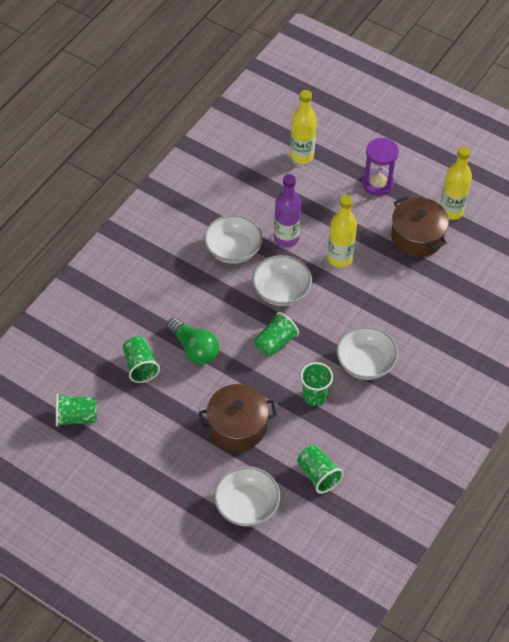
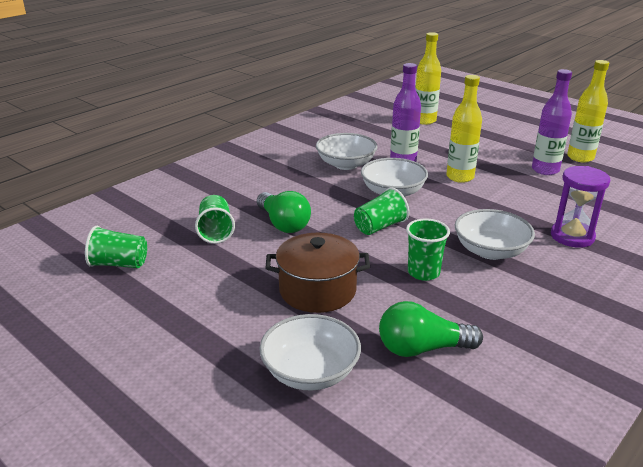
camera: 10 degrees right, 25 degrees down
green cup [297,445,344,494] -> green light bulb [379,301,483,357]
purple hourglass [362,138,399,196] -> purple hourglass moved to [551,166,610,248]
brown pot [391,196,449,257] -> purple bottle [532,69,572,175]

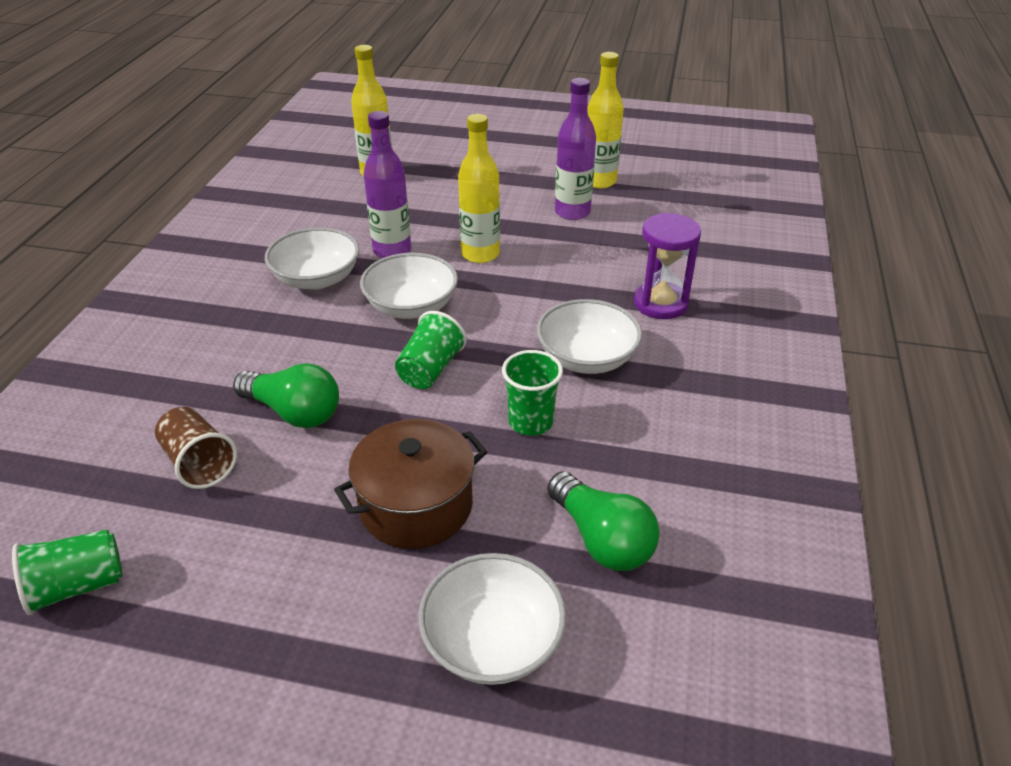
camera: 30 degrees left, 10 degrees up
green cup [195,195,235,244] -> brown cup [155,407,237,489]
green light bulb [379,301,483,357] -> green light bulb turned 90 degrees counterclockwise [547,471,660,571]

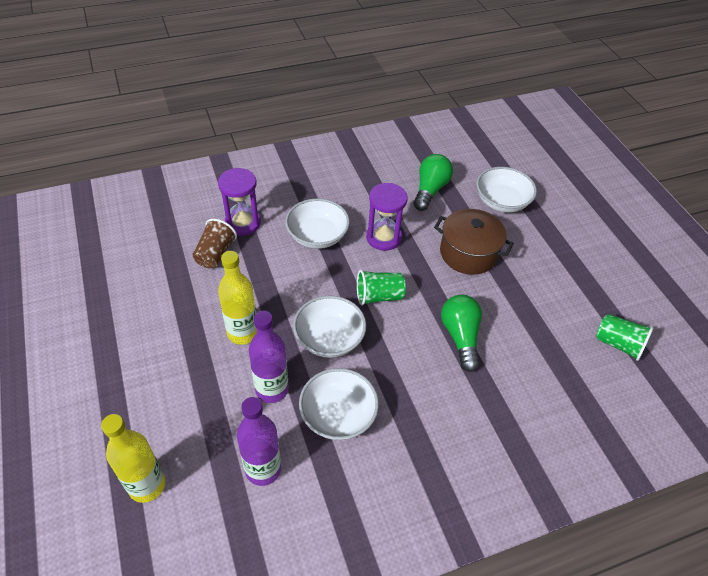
camera: 125 degrees left, 10 degrees up
brown cup [155,407,237,489] -> brown cup moved to [192,219,237,268]
green cup [502,350,563,436] -> purple hourglass [366,183,408,251]
purple bottle [555,78,596,220] -> purple bottle moved to [237,397,281,486]
yellow bottle [587,52,624,189] -> none

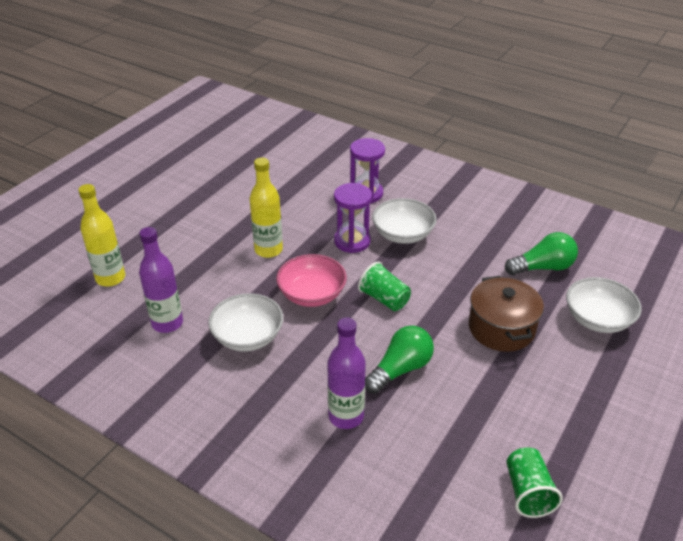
camera: 55 degrees right, 10 degrees down
brown cup [192,219,237,268] -> none
purple bottle [249,311,289,403] -> purple bottle moved to [327,317,366,429]
white bowl [293,296,366,358] -> pink bowl [276,254,347,307]
purple hourglass [366,183,408,251] -> purple hourglass moved to [334,183,372,253]

